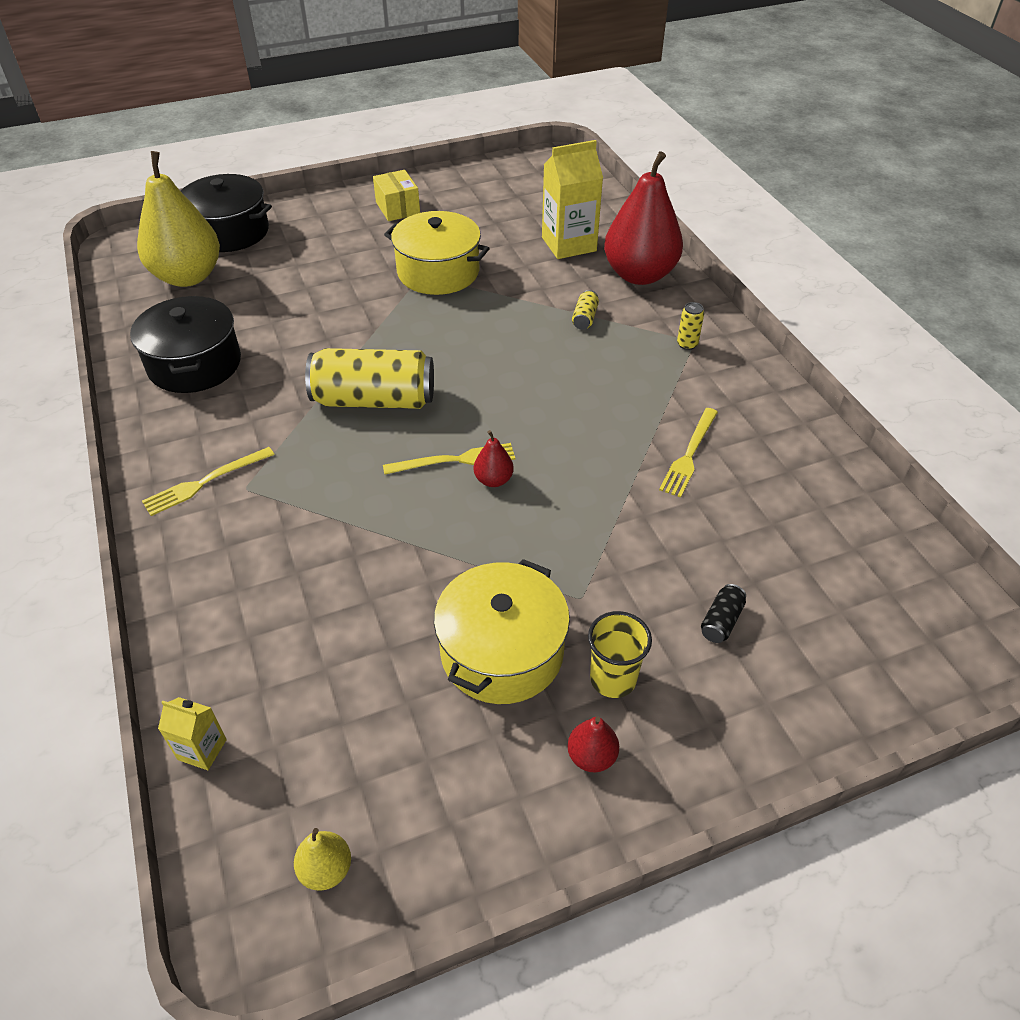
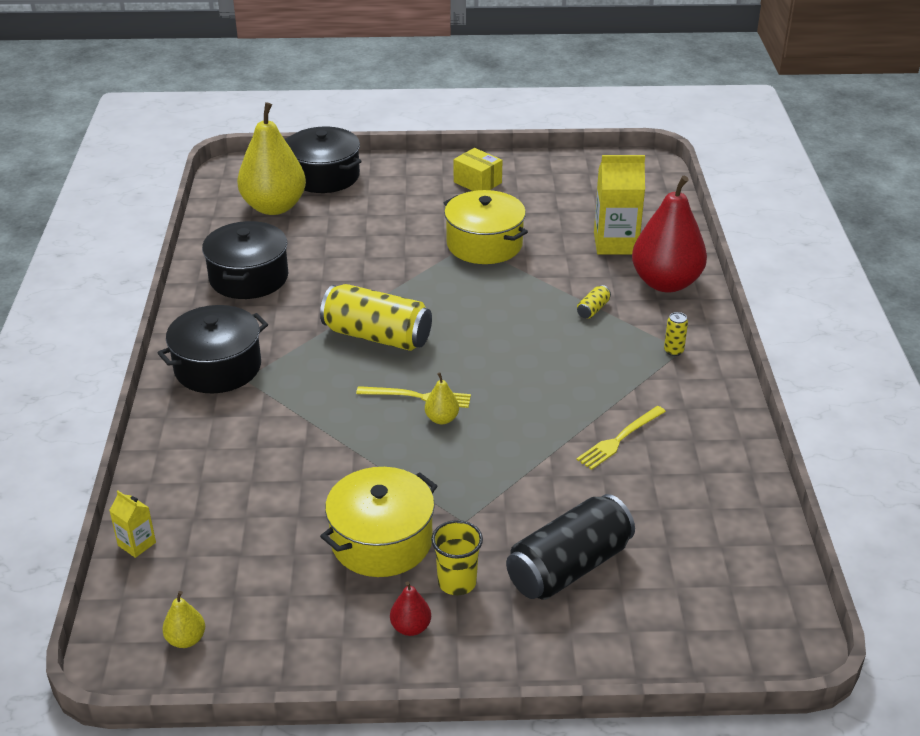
camera: 20 degrees right, 10 degrees down
yellow fork [142,447,275,516] -> black pot [158,305,268,393]
yellow box [373,170,420,221] -> yellow box turned 45 degrees counterclockwise [454,148,503,191]
red pear [474,430,514,487] -> yellow pear [425,372,459,424]
black can [701,584,746,643] -> black can [506,494,635,600], size x2.48

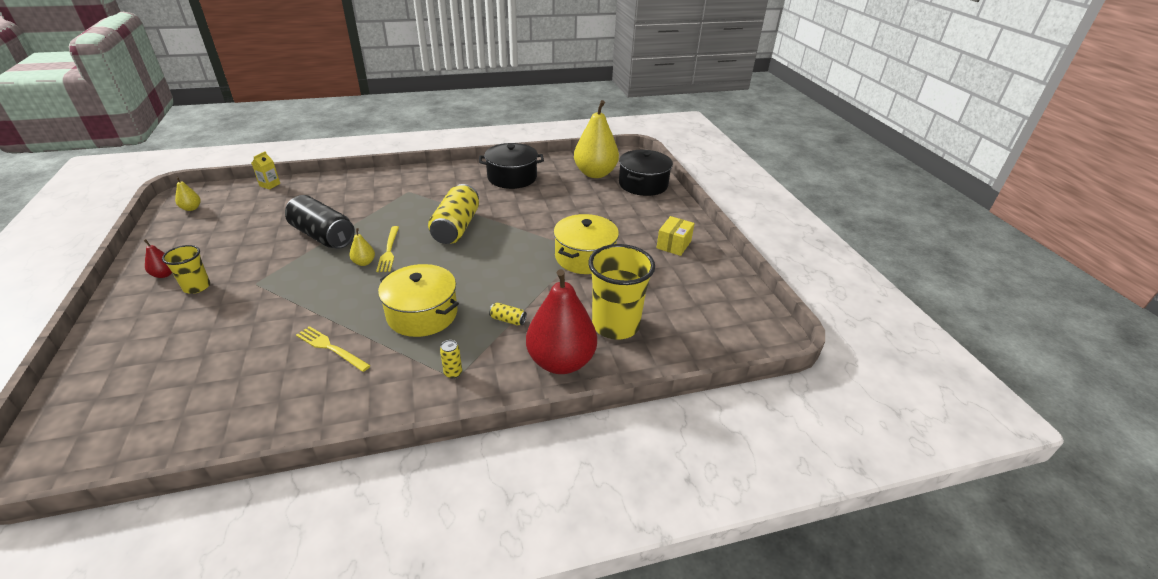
camera: 75 degrees right, 0 degrees up
black pot [158,305,268,393] -> none
yellow pot [320,467,437,577] -> yellow pot moved to [378,264,459,337]
black can [506,494,635,600] -> black can moved to [285,195,355,249]
yellow carton [594,155,645,254] -> yellow cup [588,244,655,339]

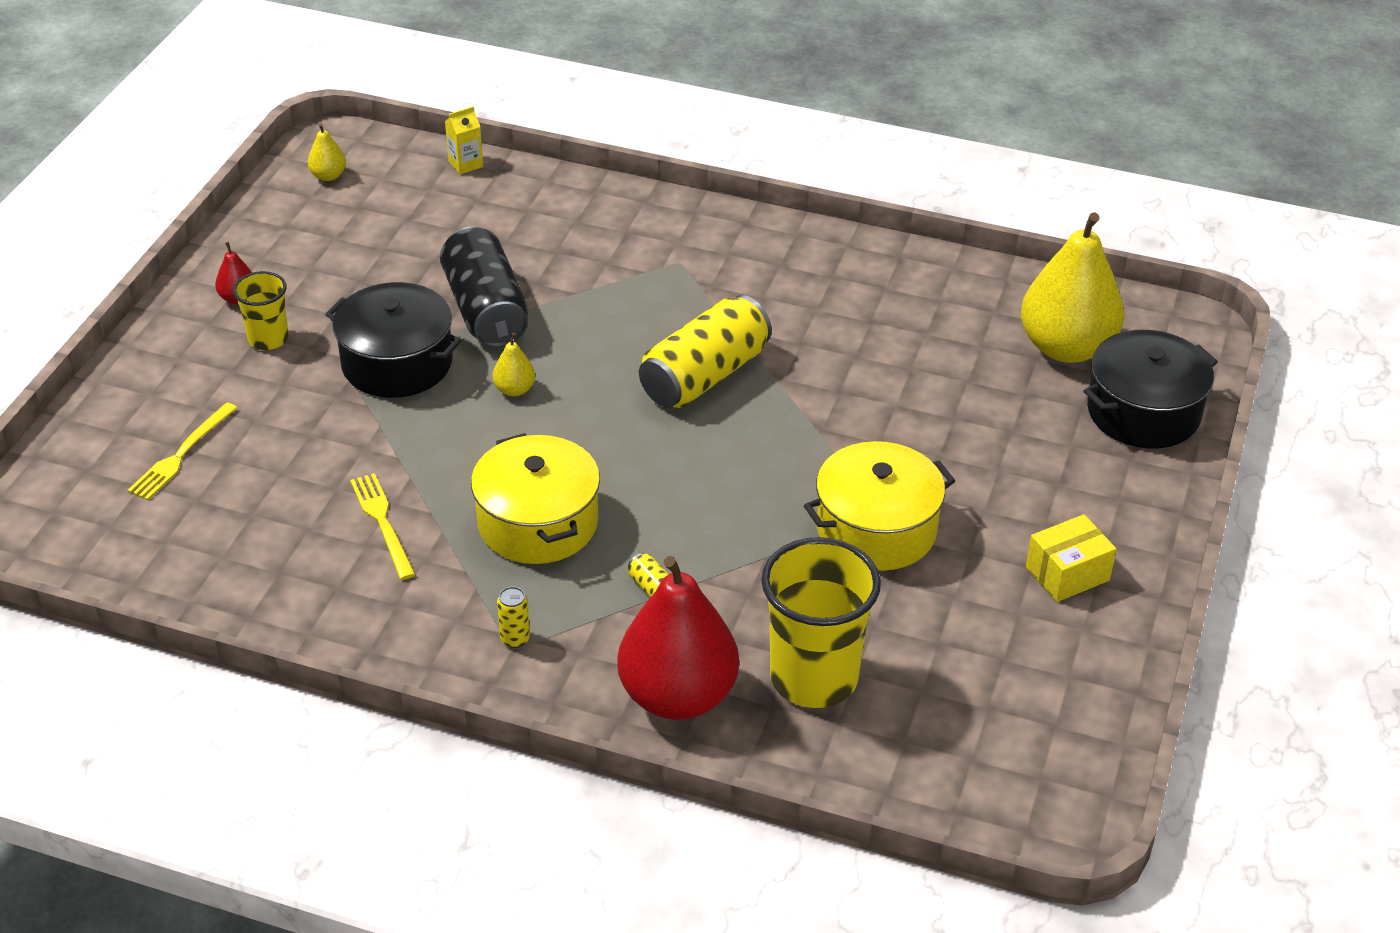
camera: 35 degrees right, 5 degrees up
yellow fork [376,226,399,272] -> yellow fork moved to [127,402,237,500]
black pot [479,143,544,189] -> black pot moved to [325,282,462,398]

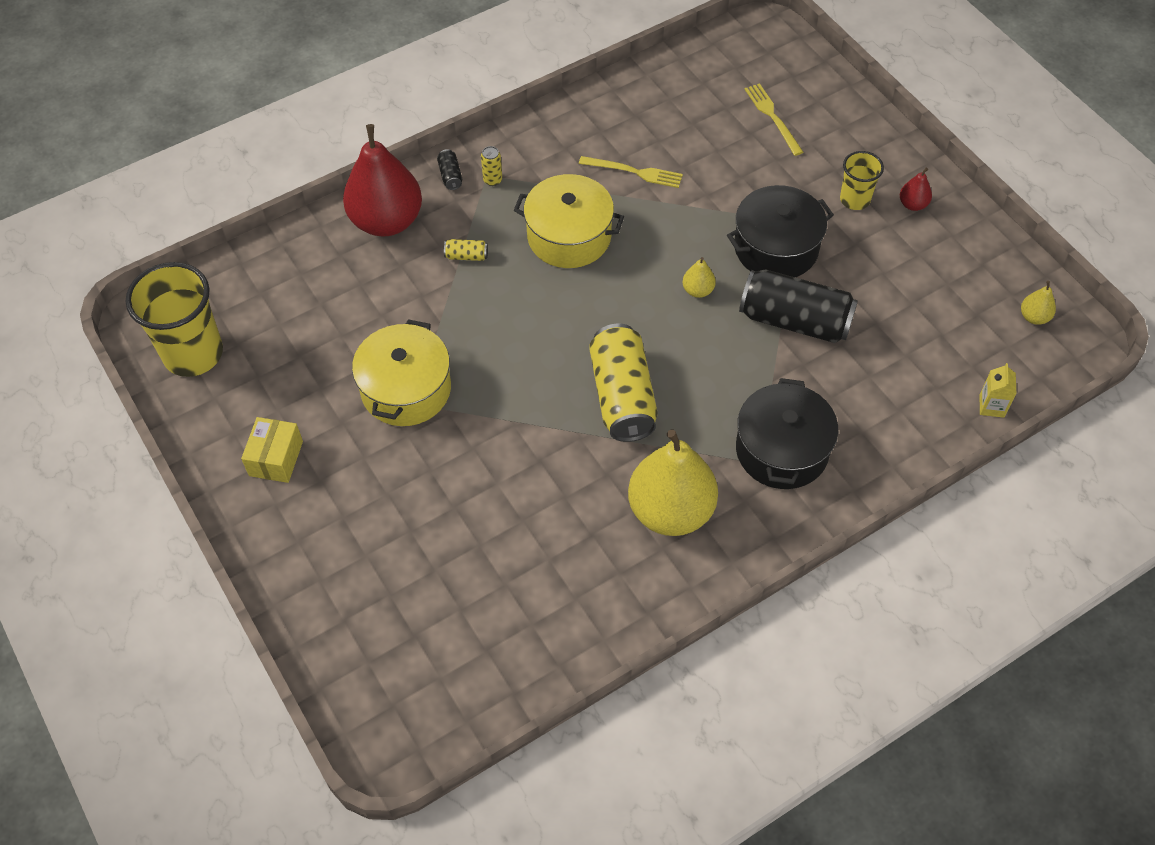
camera: 130 degrees right, 15 degrees up
yellow cup [761,537,881,708] -> yellow cup moved to [126,262,223,377]
yellow pear [1021,212,1124,363] -> yellow pear moved to [628,430,718,536]
black pot [1084,330,1218,448] -> black pot moved to [736,378,838,489]
none -> black can [437,149,462,190]

